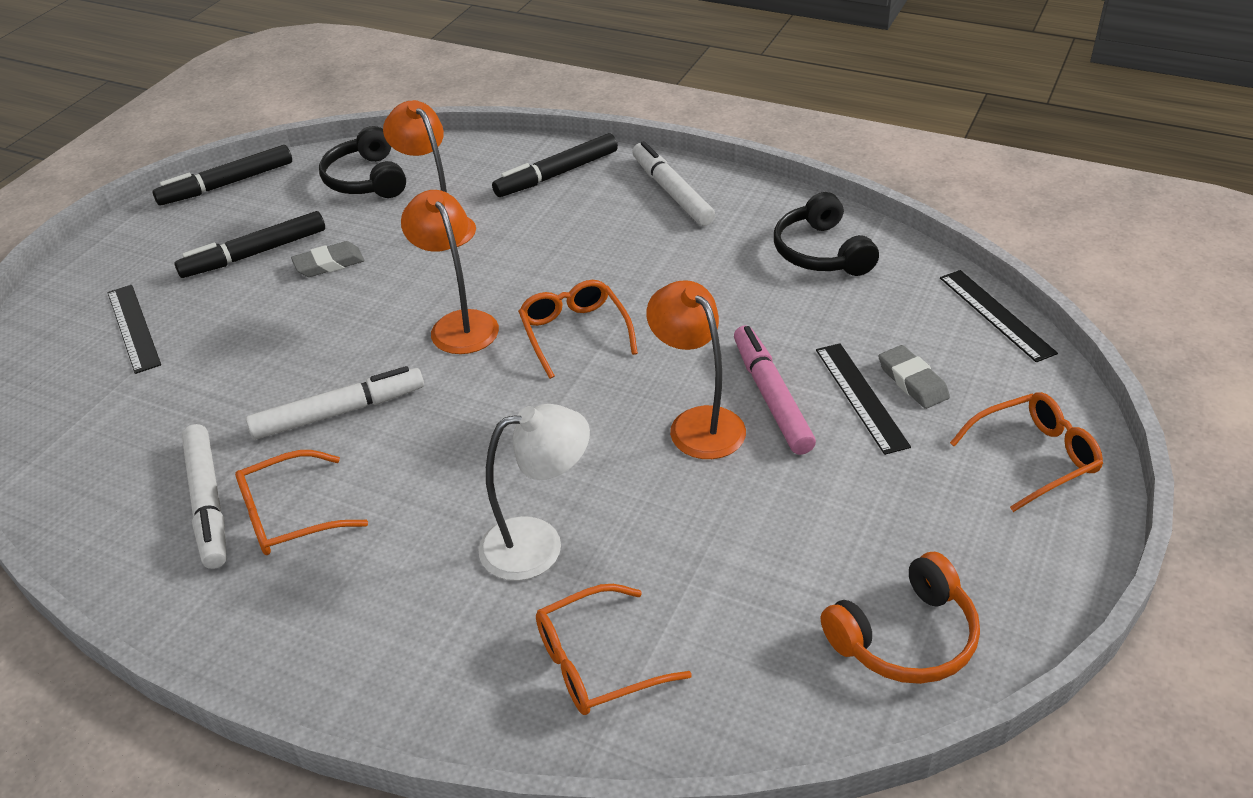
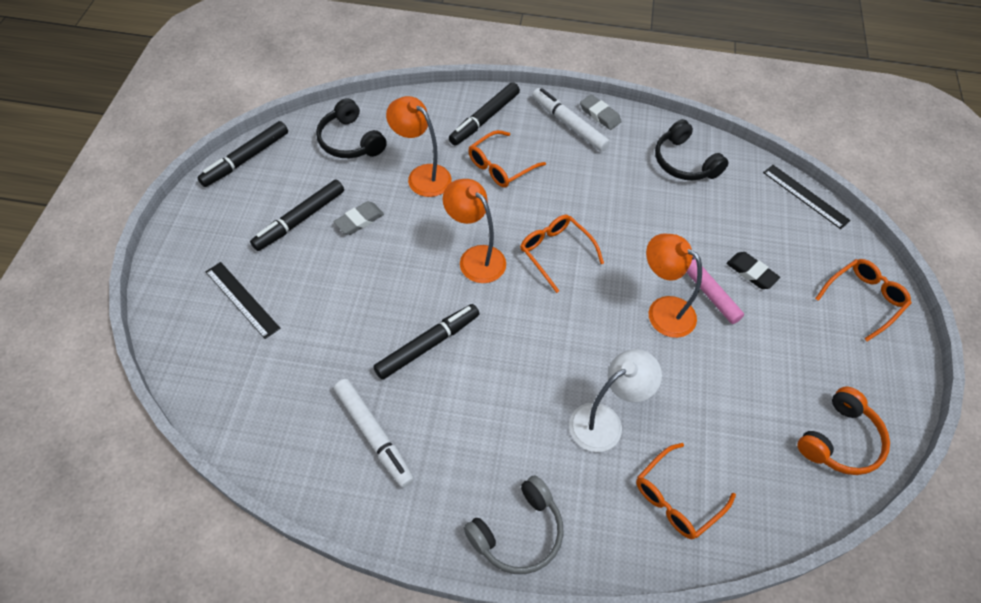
camera: 20 degrees left, 15 degrees up
orange glasses [235,450,368,555] -> orange glasses moved to [468,130,546,188]
white marker [246,366,424,440] -> black marker [373,304,479,380]
black ruler [816,343,911,455] -> black eraser [726,252,780,289]
grey eraser [879,345,950,409] -> grey eraser moved to [580,95,622,130]
none -> grey headphones [464,475,564,574]

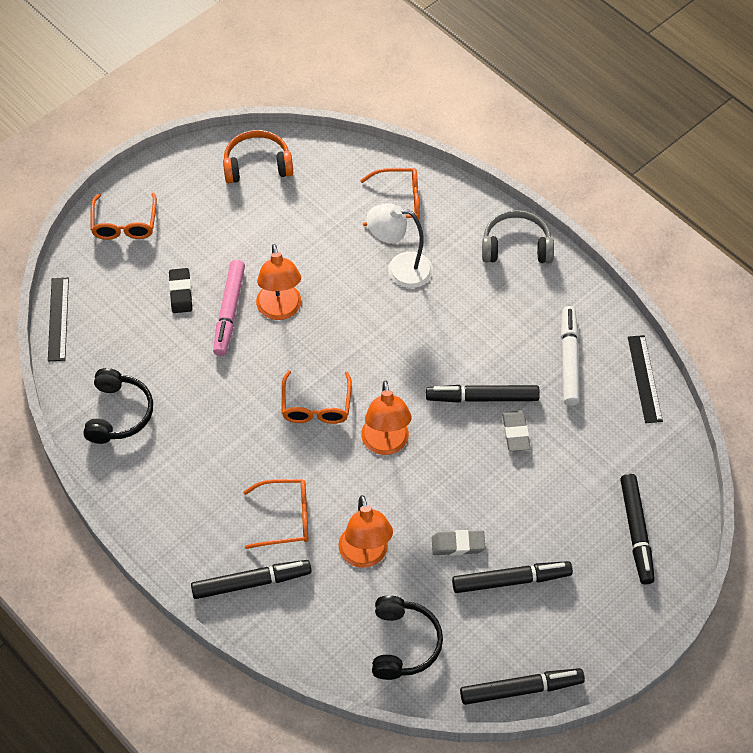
camera: 140 degrees left, 0 degrees up
black ruler [206,262,280,339] -> black ruler moved to [628,335,663,423]
white marker [532,88,610,152] -> none
grey eraser [580,95,622,130] -> grey eraser moved to [502,411,531,452]
orange glasses [815,259,911,342] -> orange glasses turned 90 degrees counterclockwise [91,193,157,240]
none -> black marker [620,474,655,584]

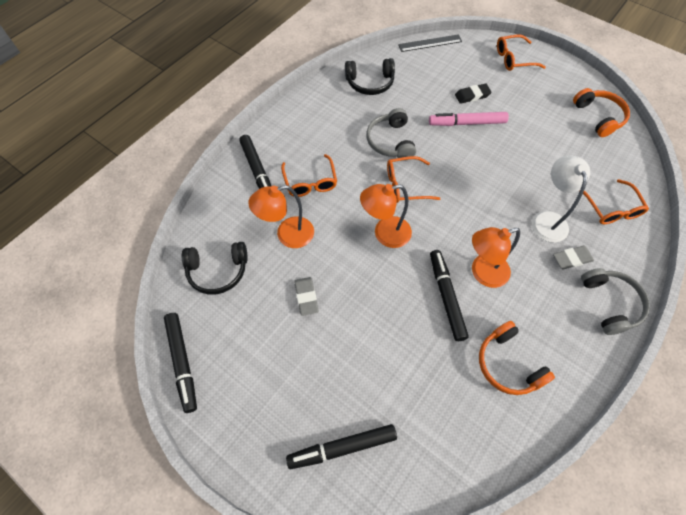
camera: 80 degrees right, 5 degrees up
orange lamp [256,244,301,320] -> orange lamp moved to [472,227,520,288]
black marker [452,561,573,593] -> none
grey eraser [502,411,531,452] -> grey eraser moved to [553,245,594,269]
white marker [561,306,580,406] -> orange headphones [479,321,555,395]
black ruler [628,335,663,423] -> none
none -> grey headphones [366,108,416,158]

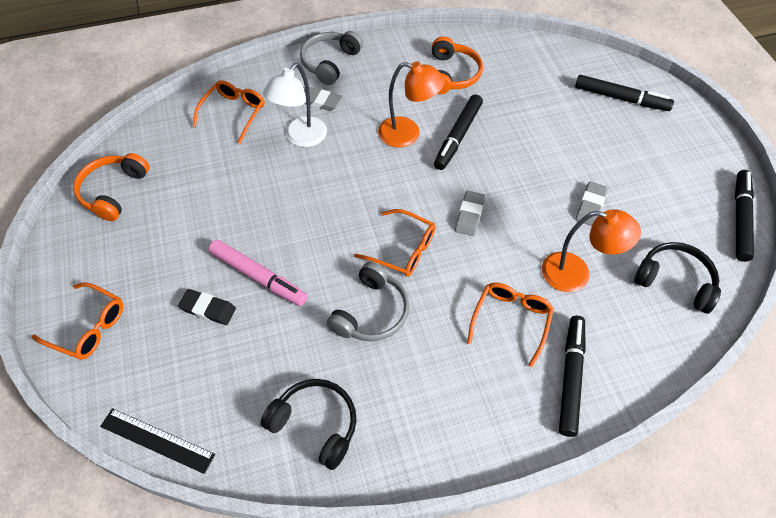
camera: 145 degrees left, 5 degrees down
orange lamp [360,184,412,248] -> grey eraser [455,190,485,236]

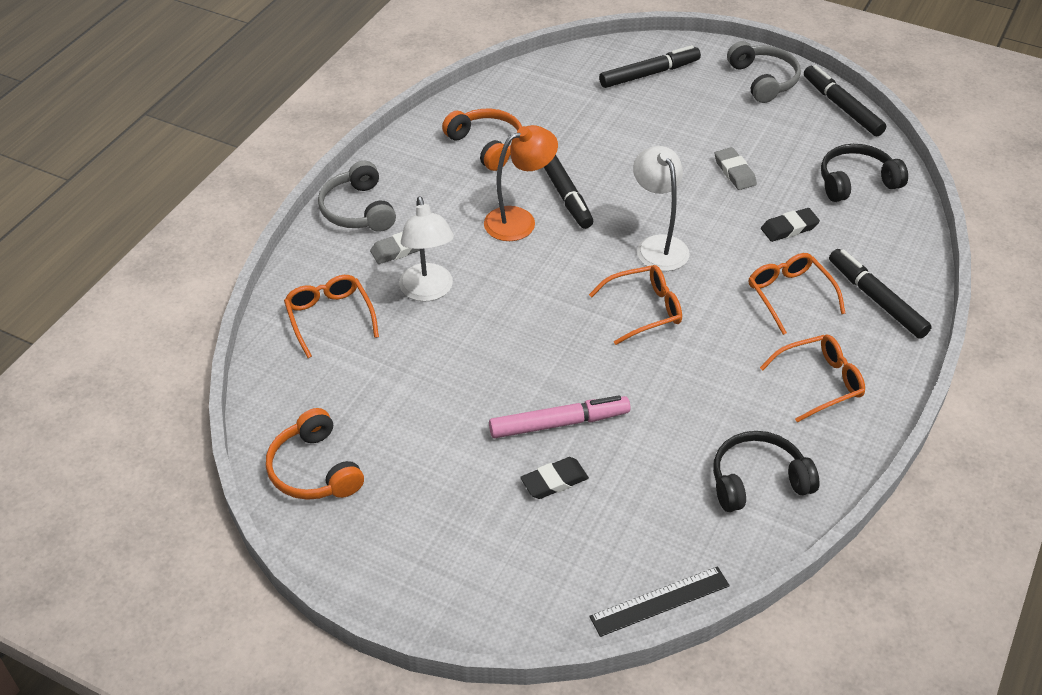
camera: 45 degrees left, 10 degrees down
orange glasses [32,282,123,360] -> orange glasses moved to [760,335,865,423]
grey headphones [327,262,409,342] -> grey headphones moved to [727,41,801,103]
grey eraser [455,190,485,236] -> white lamp [633,146,690,271]
orange lamp [542,210,641,292] -> black eraser [761,208,820,242]

